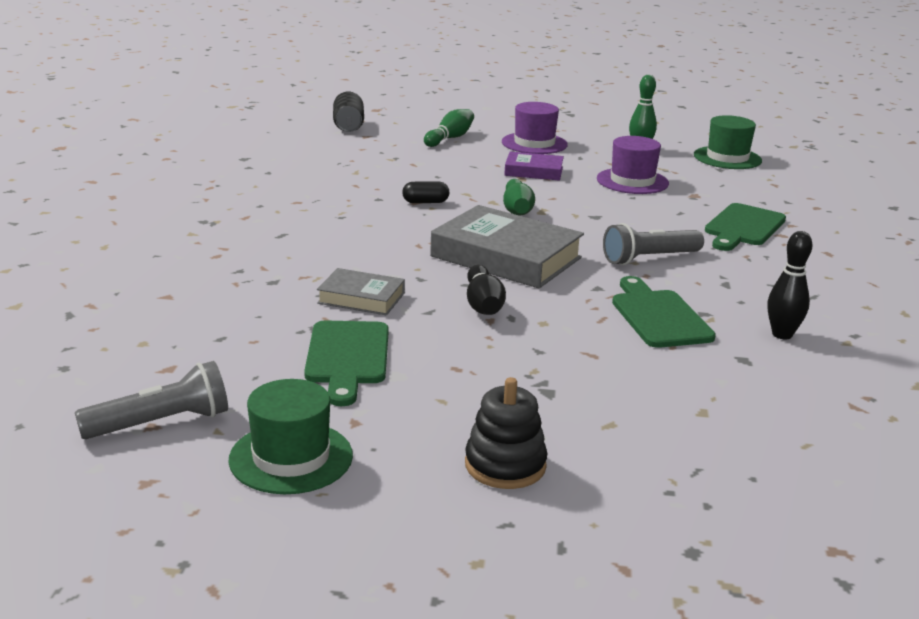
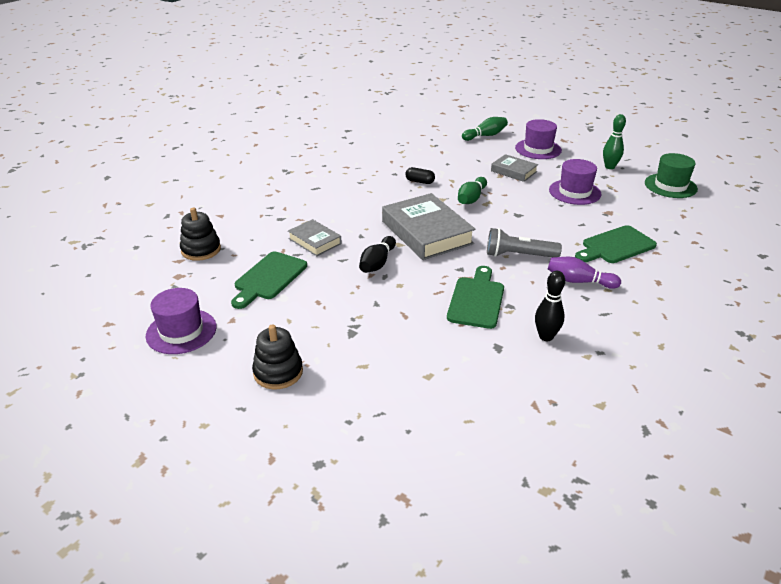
camera: 30 degrees right, 10 degrees up
grey flashlight [75,361,228,439] -> none
green hat [228,379,353,494] -> purple hat [146,288,216,354]
black can [333,91,364,132] -> none
purple book [504,152,564,181] -> grey book [491,154,538,182]
none -> black stacking toy [180,208,221,261]
none -> purple bowling pin [548,257,621,289]

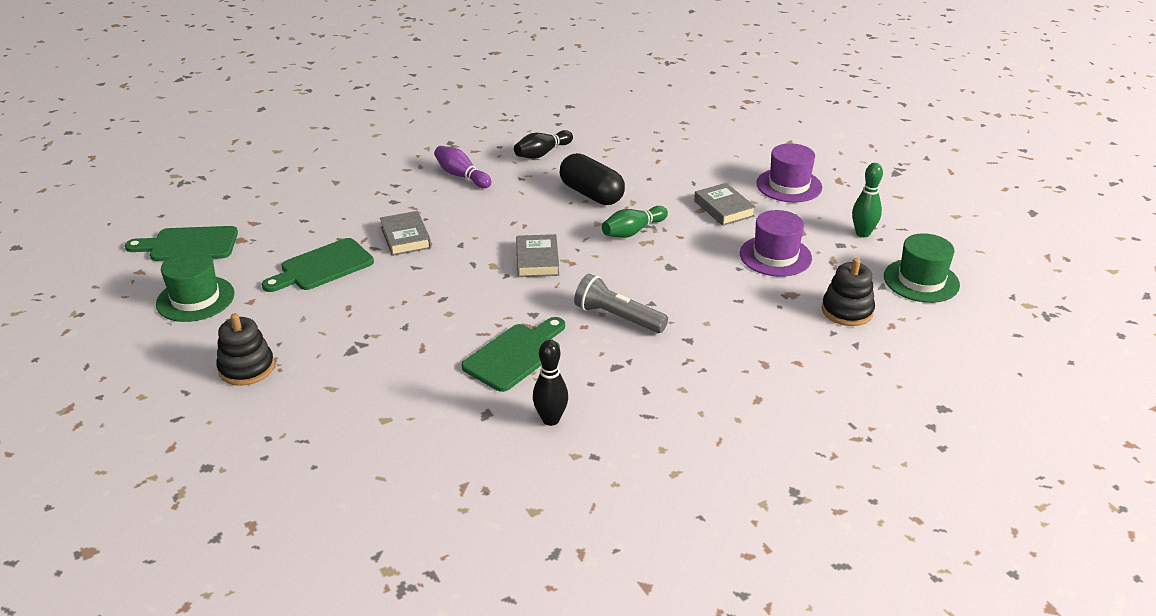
camera: 25 degrees right, 0 degrees up
purple hat [146,288,216,354] -> green hat [156,251,235,322]
black stacking toy [180,208,221,261] -> black stacking toy moved to [822,258,875,326]
black bowling pin [359,236,396,273] -> black bowling pin moved to [514,130,573,159]
grey book [382,193,475,260] -> grey book [516,234,559,277], size x0.54
black capsule [405,167,435,184] -> black capsule [560,153,625,205], size x1.94
green bowling pin [462,117,508,141] -> none
purple bowling pin [548,257,621,289] -> purple bowling pin moved to [434,146,492,188]
green cutting board [575,225,657,263] -> green cutting board moved to [125,226,238,261]

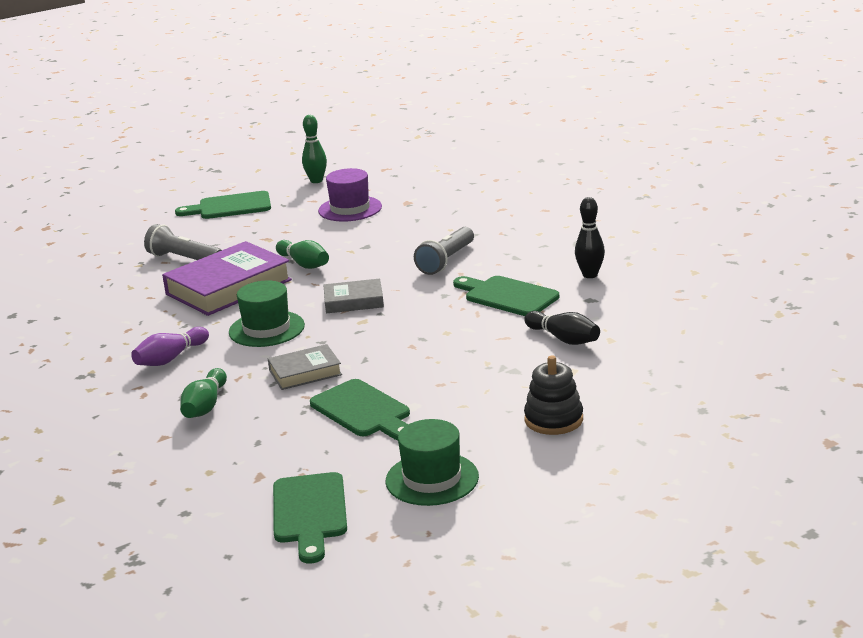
camera: 90 degrees left, 10 degrees down
black bowling pin [514,130,573,159] -> black bowling pin moved to [524,311,600,345]
black capsule [560,153,625,205] -> purple book [162,241,292,316]
grey book [694,183,756,226] -> none
purple hat [756,143,822,202] -> green cutting board [175,191,271,219]
black stacking toy [822,258,875,326] -> none
green hat [884,233,960,303] -> green hat moved to [229,280,305,347]
none -> grey flashlight [144,224,222,260]
none -> green bowling pin [180,368,227,418]

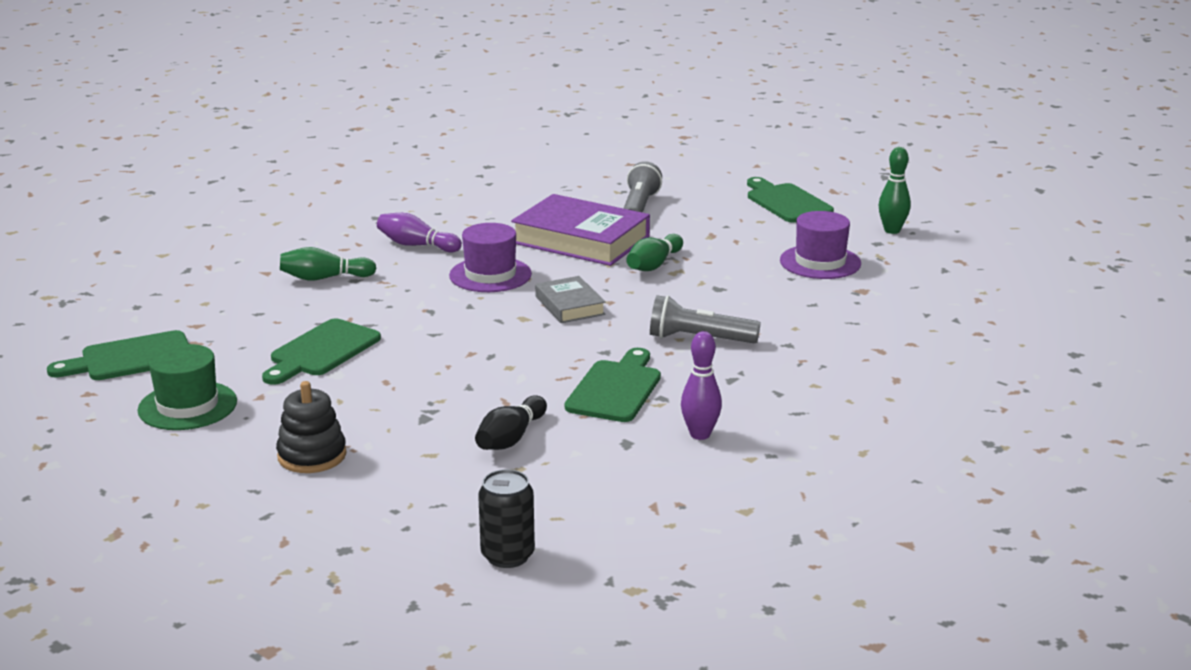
camera: 70 degrees right, 0 degrees up
green hat [229,280,305,347] -> purple hat [449,223,532,292]
grey book [268,344,342,390] -> none
black bowling pin [575,197,605,278] -> purple bowling pin [681,331,722,440]
none -> black can [478,469,535,568]

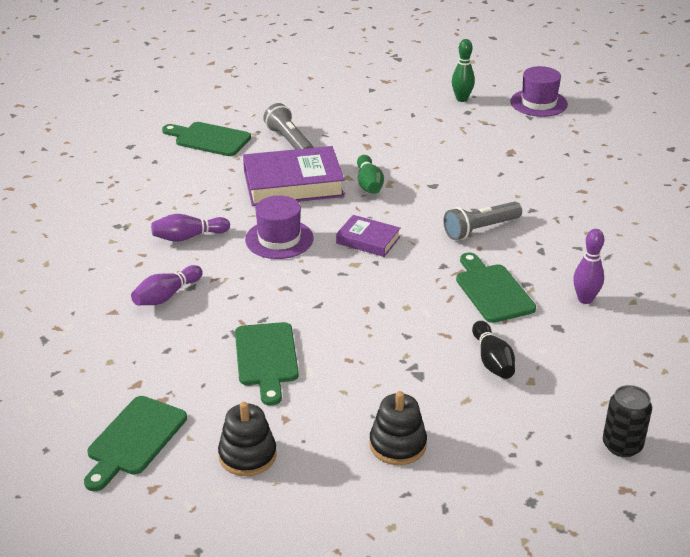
camera: 40 degrees left, 10 degrees up
green hat [138,344,237,430] -> black stacking toy [218,402,277,476]
green bowling pin [280,247,376,281] -> purple bowling pin [131,265,203,305]
grey book [535,276,606,323] -> purple book [336,215,401,257]
green cutting board [747,177,834,223] -> green cutting board moved to [162,122,251,156]
purple hat [780,211,861,279] -> purple hat moved to [510,66,568,117]

